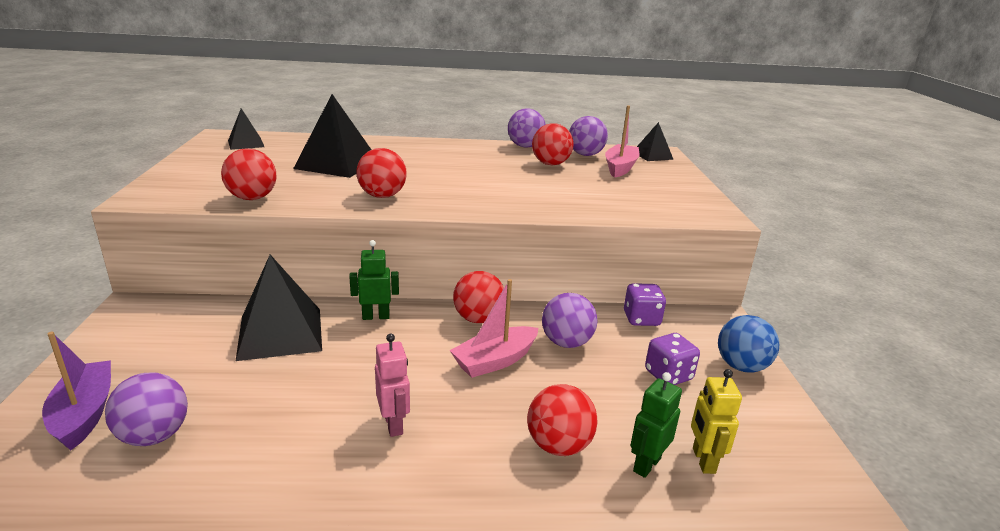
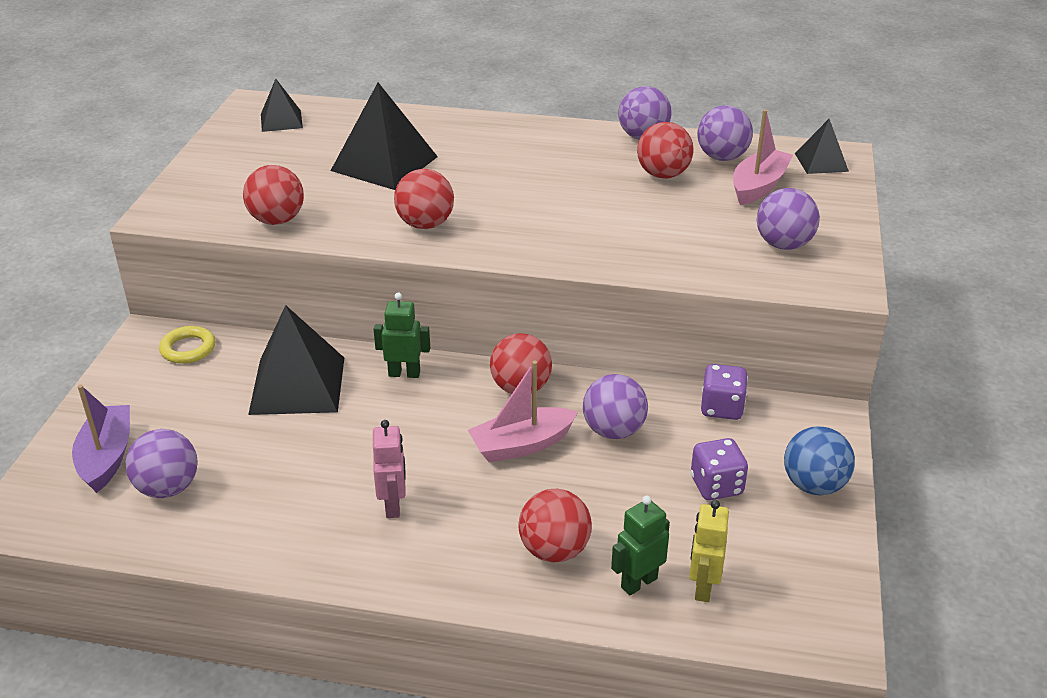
camera: 15 degrees right, 10 degrees up
none -> yellow ring [159,326,215,364]
none -> purple ball [757,188,820,250]

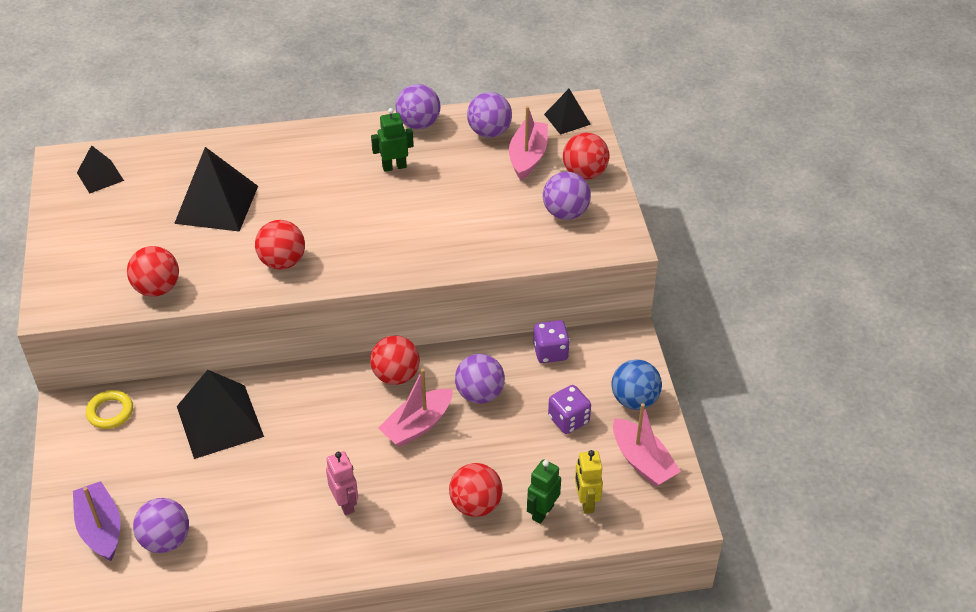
camera: 20 degrees left, 10 degrees up
green robot [374,292,430,378] -> green robot moved to [371,108,414,172]
red ball [637,122,694,179] -> red ball moved to [563,133,609,179]
none -> pink boat [613,403,681,487]

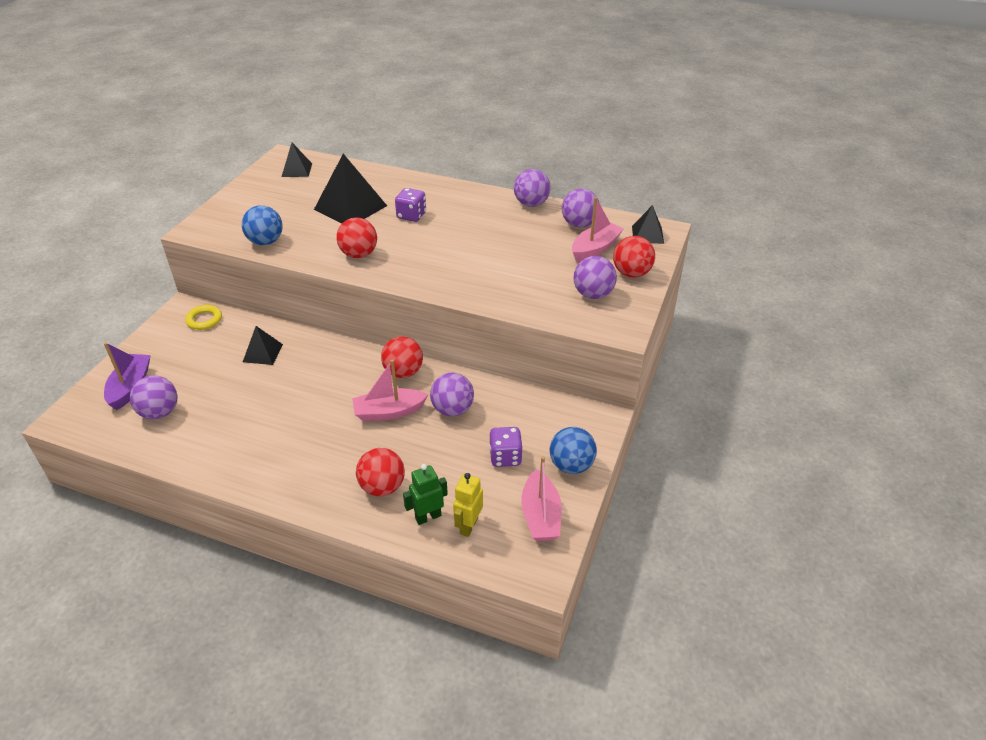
camera: 30 degrees right, 5 degrees down
red ball [127,246,179,297] -> blue ball [242,205,283,245]
black pyramid [177,370,264,459] -> black pyramid [243,326,283,365], size x0.55
pink robot [326,451,358,515] -> none
green robot [371,108,414,172] -> none
purple dice [533,320,570,363] -> purple dice moved to [395,188,426,222]

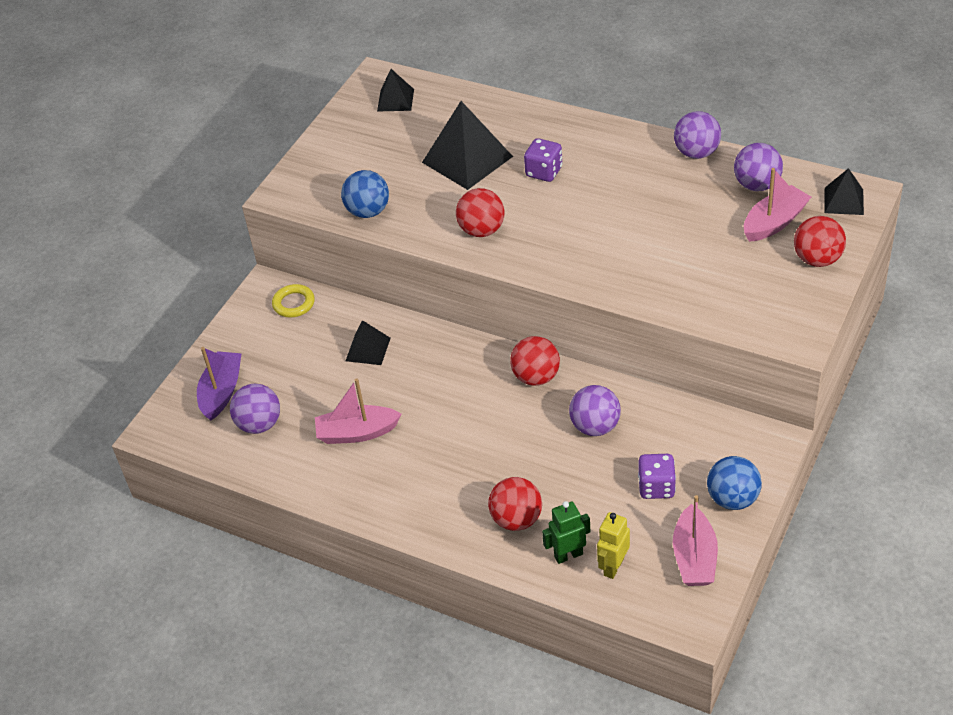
camera: 10 degrees right, 5 degrees up
pink boat [352,359,429,421] -> pink boat moved to [315,378,402,444]
purple ball [573,256,617,299] -> none

